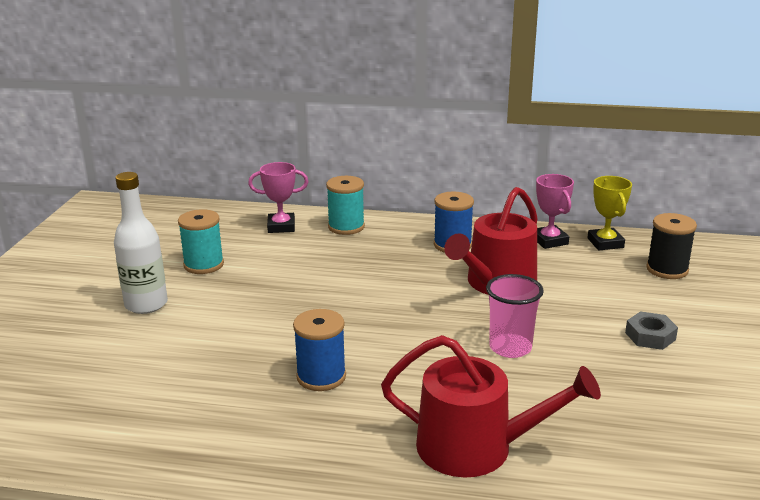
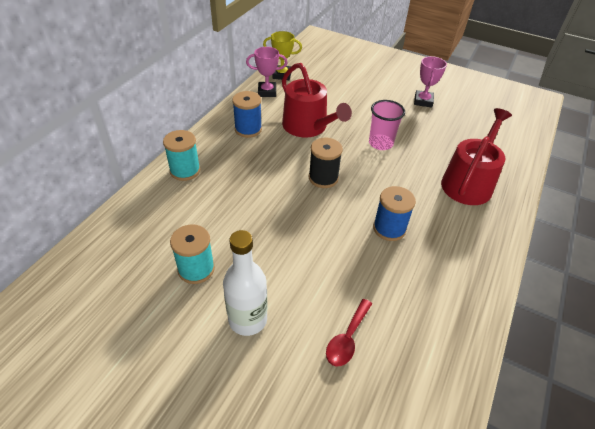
camera: 75 degrees left, 20 degrees up
pink trophy [248,162,309,233] -> pink trophy moved to [414,56,447,108]
grey nut [625,311,678,350] -> none
black spool [646,213,697,279] -> black spool moved to [309,138,343,188]
none -> red spoon [326,299,372,367]

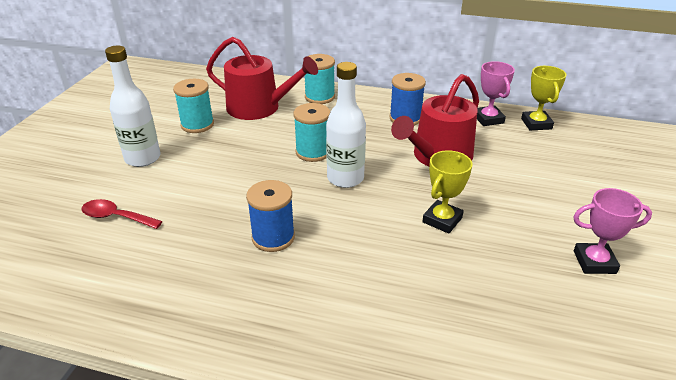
camera: 80 degrees right, 10 degrees down
black spool [309,138,343,188] -> white bottle [326,62,366,188]
pink cup [369,100,405,150] -> yellow trophy [422,150,473,234]
red watering can [441,108,512,205] -> red watering can moved to [206,37,318,120]
none -> turquoise spool [294,103,330,162]

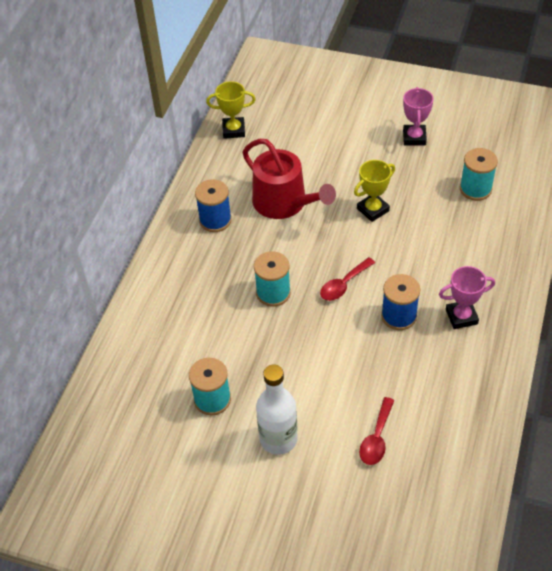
camera: 85 degrees left, 15 degrees up
red watering can [206,37,318,120] -> none
turquoise spool [305,54,335,104] -> turquoise spool moved to [460,148,498,201]
white bottle [326,62,366,188] -> none
yellow trophy [422,150,473,234] -> yellow trophy turned 75 degrees counterclockwise [354,160,395,222]
pink trophy [477,61,515,126] -> pink trophy moved to [439,266,495,329]
none -> red spoon [320,257,375,301]

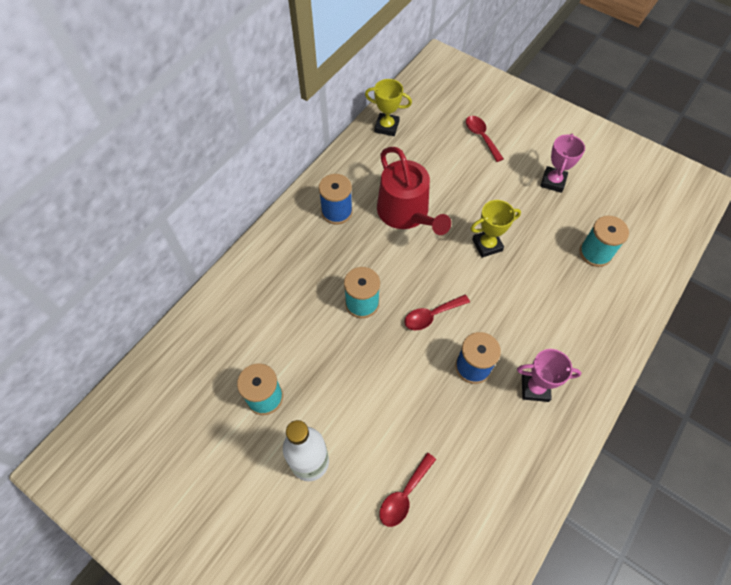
camera: 15 degrees right, 10 degrees up
none -> red spoon [466,116,504,162]

